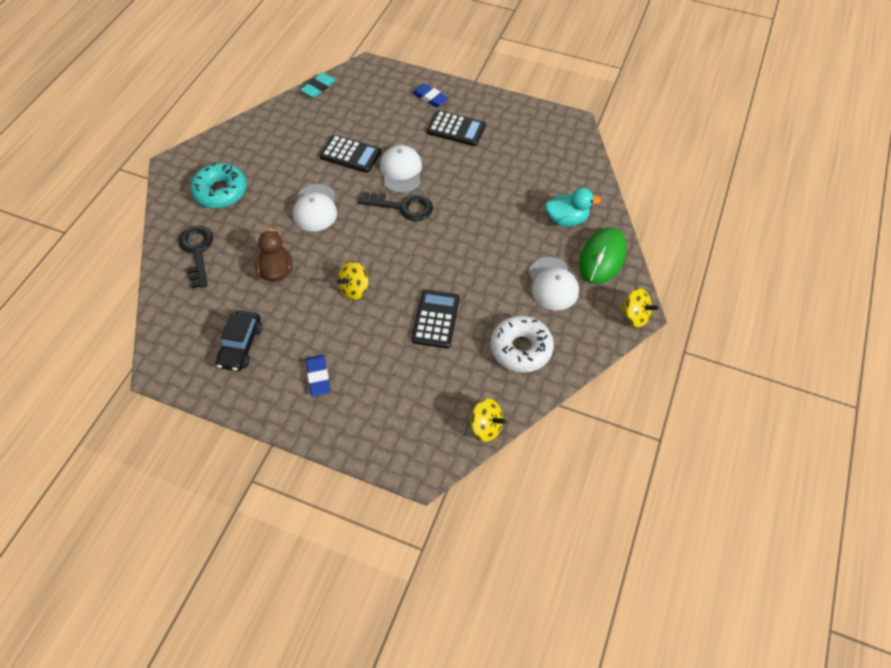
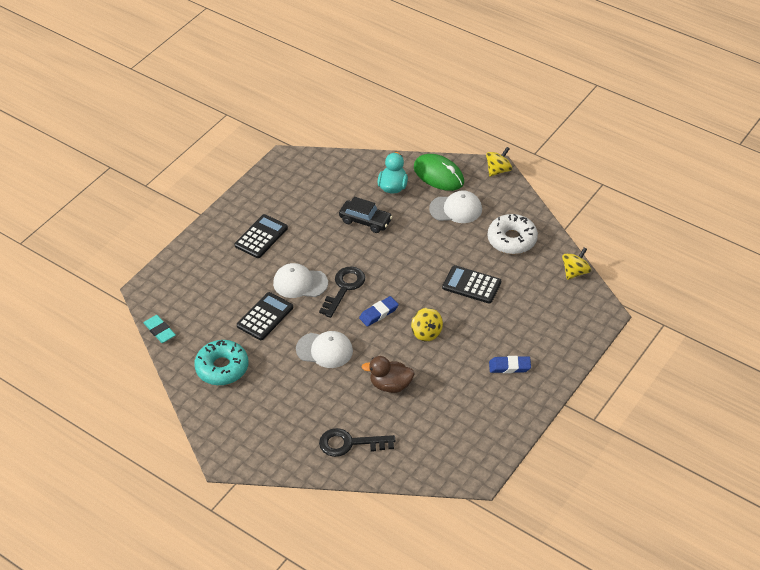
camera: 75 degrees left, 10 degrees down
turquoise donut [190,162,247,208] -> turquoise donut moved to [194,340,248,385]
black car [216,310,262,371] -> black car moved to [339,197,393,233]
blue eraser [412,83,449,107] -> blue eraser moved to [359,296,399,327]

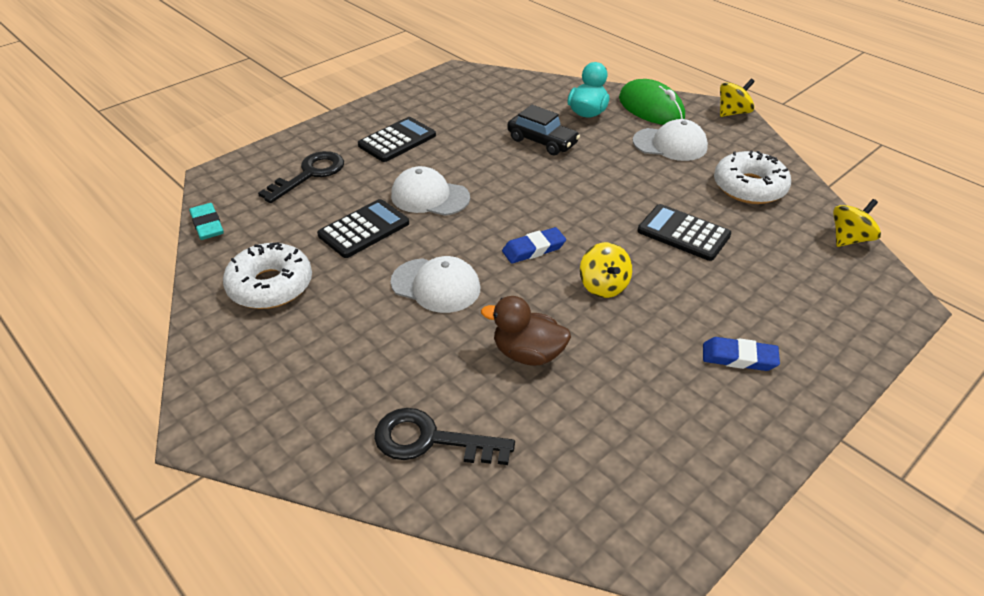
camera: 10 degrees right, 5 degrees down
turquoise donut [194,340,248,385] -> white donut [223,242,312,309]
black key [319,266,365,318] -> black key moved to [258,151,344,203]

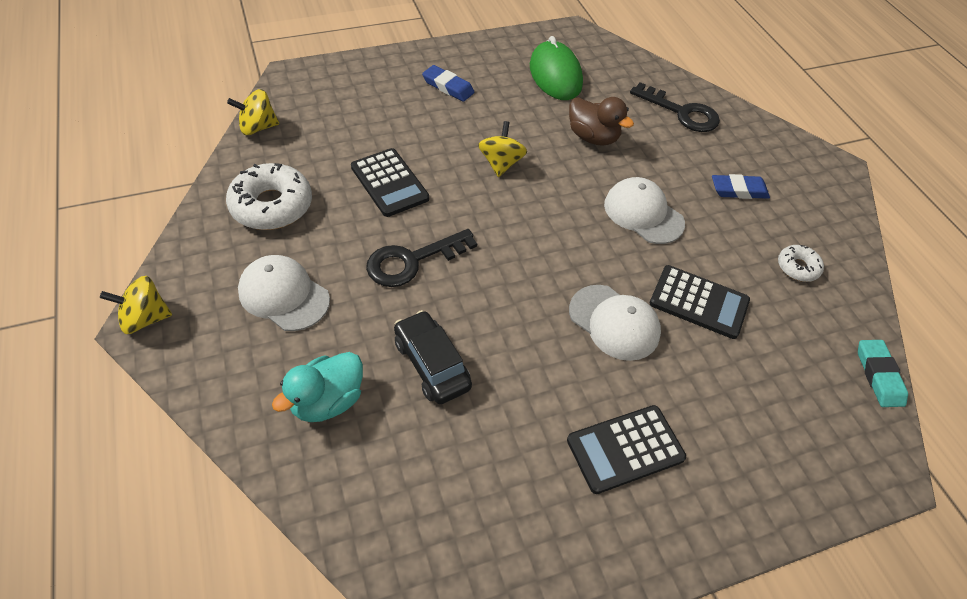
camera: 160 degrees left, 10 degrees up
white donut [223,242,312,309] -> white donut [778,245,824,282], size x0.53
black key [258,151,344,203] -> black key moved to [366,229,477,287]
black calculator [317,199,409,258] -> black calculator turned 135 degrees counterclockwise [650,265,750,339]
blue eraser [502,227,566,264] -> blue eraser moved to [712,174,770,199]
green mouse [619,79,685,125] -> green mouse moved to [530,36,583,100]

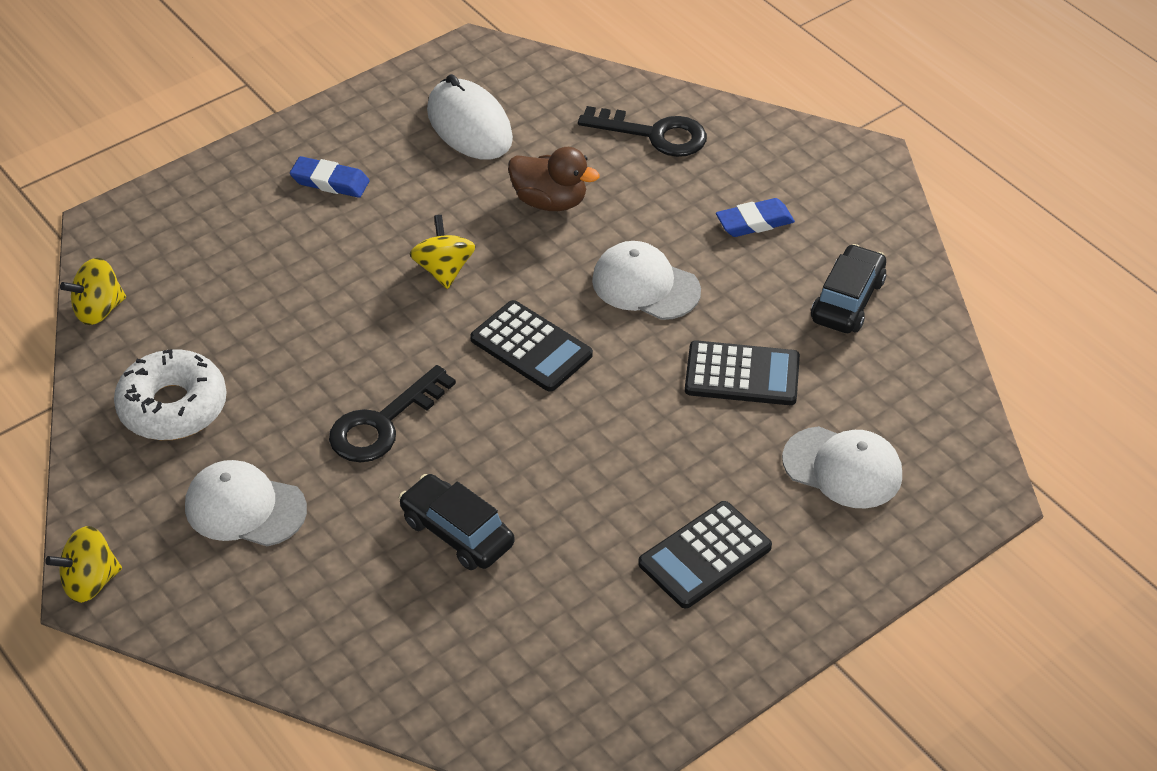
camera: 15 degrees left, 5 degrees down
turquoise duck [272,352,363,422] -> none
black calculator [351,148,429,217] -> black calculator moved to [470,300,593,392]
green mouse [530,36,583,100] -> white mouse [427,74,513,160]
white cap [569,285,661,361] -> white cap moved to [782,426,902,508]
white donut [778,245,824,282] -> black car [811,244,886,333]
turquoise eraser [858,340,908,407] -> none

